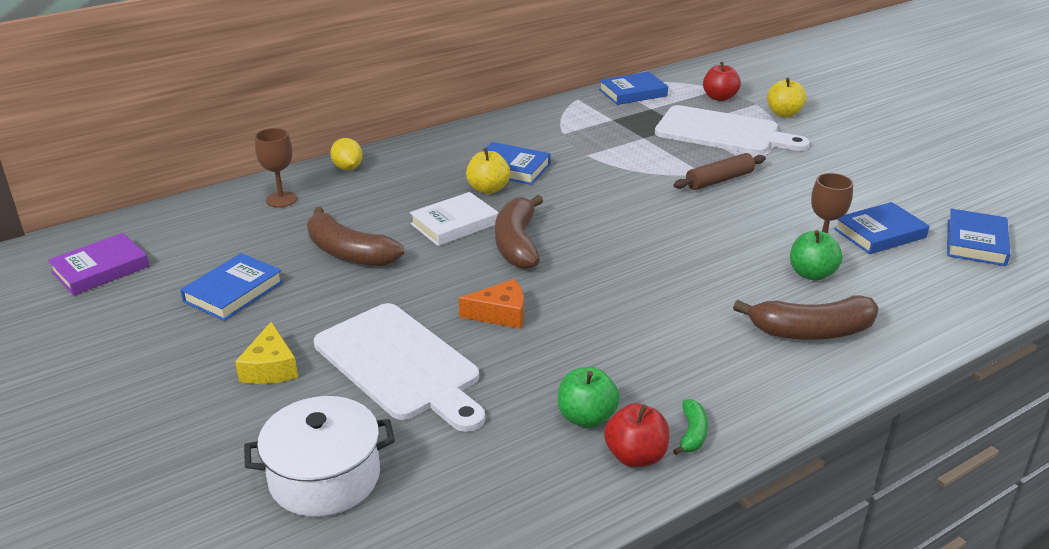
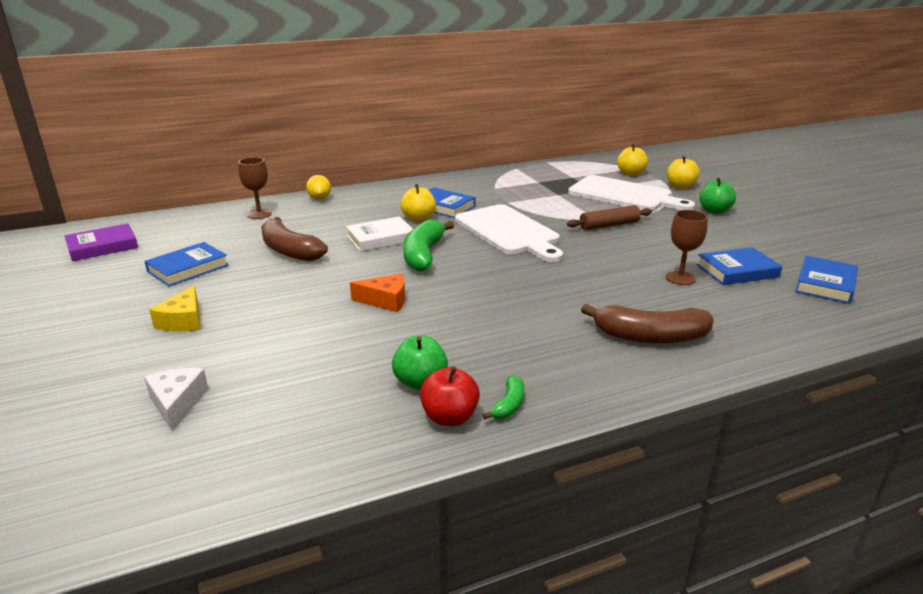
camera: 10 degrees right, 5 degrees down
white pot [244,396,395,517] -> white cheese [144,368,208,431]
white cutting board [314,303,485,432] -> white cutting board moved to [455,204,563,262]
brown banana [495,195,543,269] -> green banana [403,219,454,272]
blue book [599,72,668,105] -> none
red apple [703,62,741,101] -> yellow apple [617,144,648,176]
green apple [790,230,843,281] -> green apple moved to [699,178,736,214]

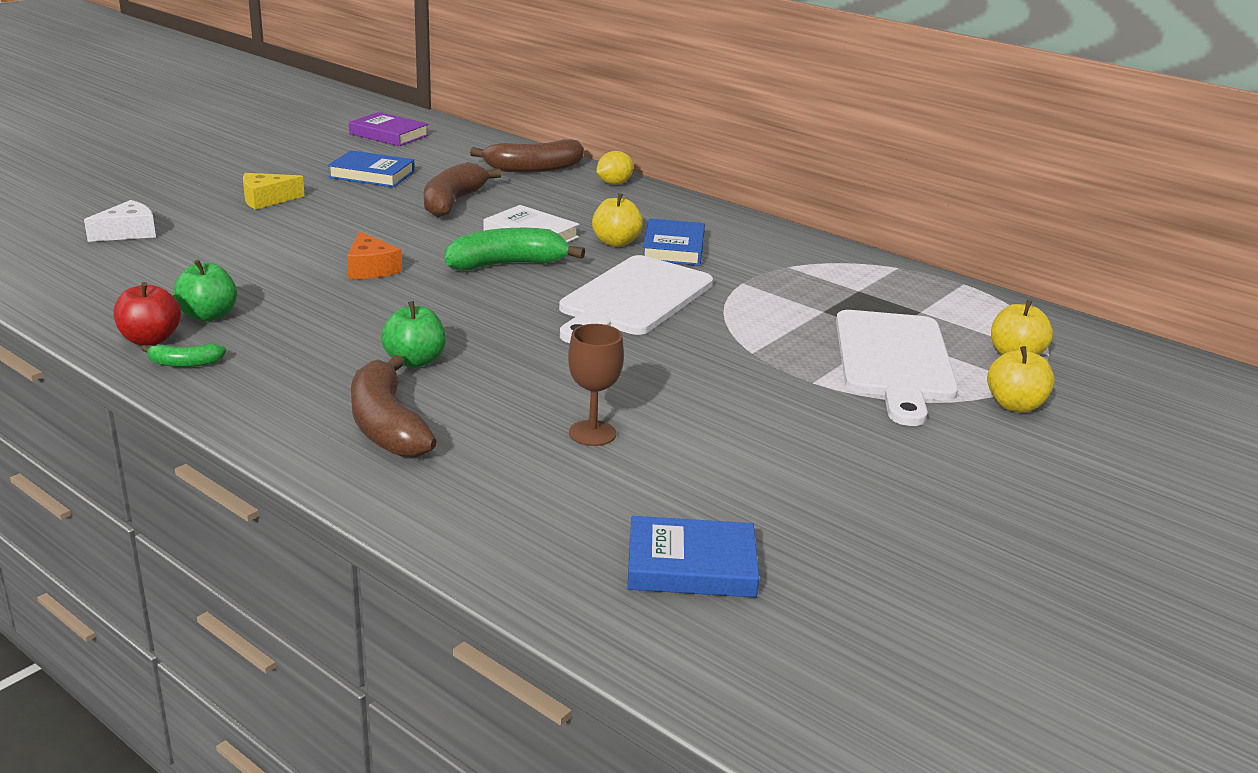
camera: 60 degrees right, 0 degrees up
brown goblet [238,157,272,219] -> brown banana [470,140,584,173]
brown rolling pin [567,205,652,230] -> none
blue book [696,247,782,285] -> none
green apple [699,178,736,214] -> green apple moved to [381,301,446,368]

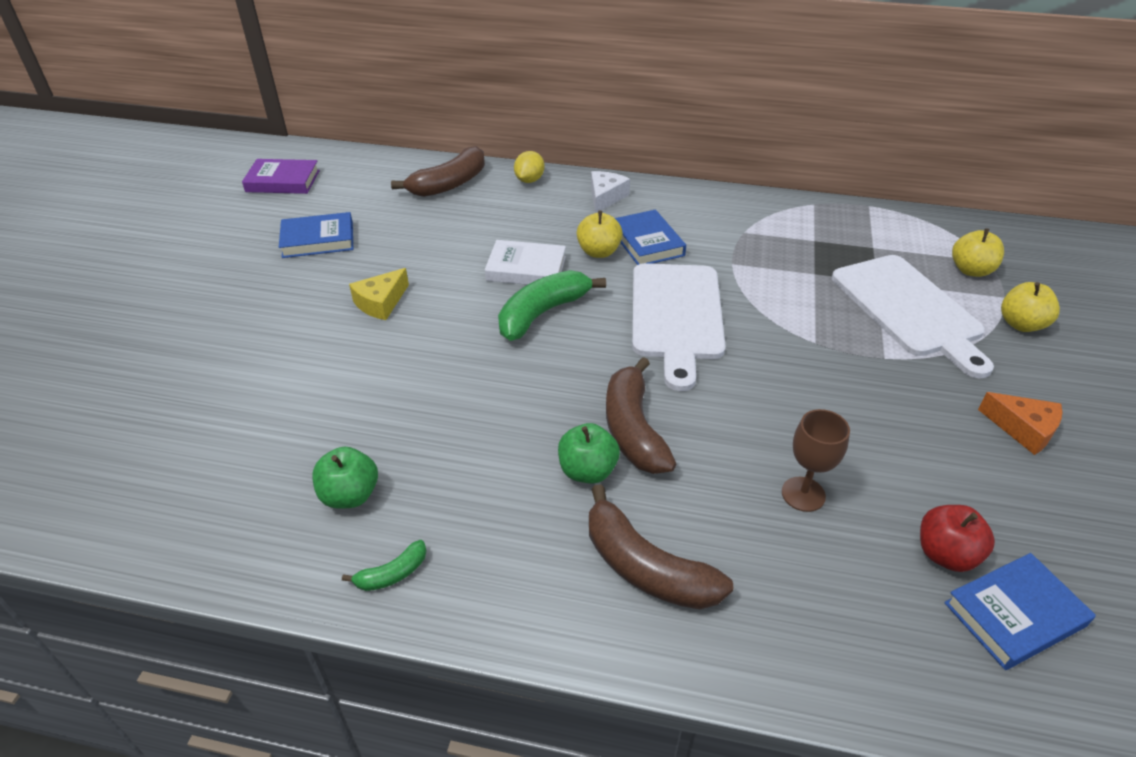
camera: 25 degrees left, 15 degrees up
white cheese [84,200,156,242] -> white cheese moved to [591,171,630,213]
red apple [114,282,181,346] -> red apple moved to [920,505,995,572]
yellow cheese [243,173,305,210] -> yellow cheese moved to [349,268,409,320]
orange cheese [347,231,402,279] -> orange cheese moved to [978,392,1063,455]
brown banana [424,162,502,217] -> brown banana moved to [606,357,676,474]

